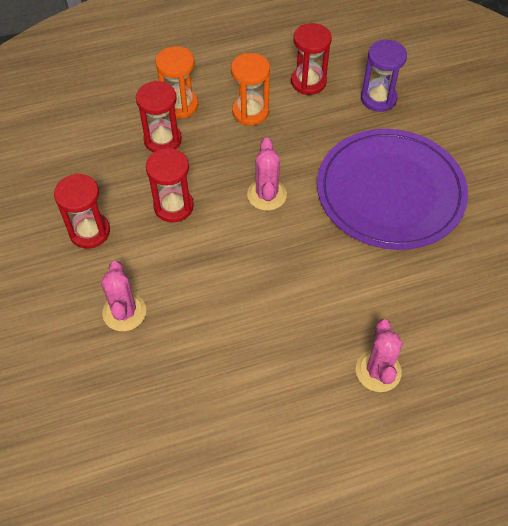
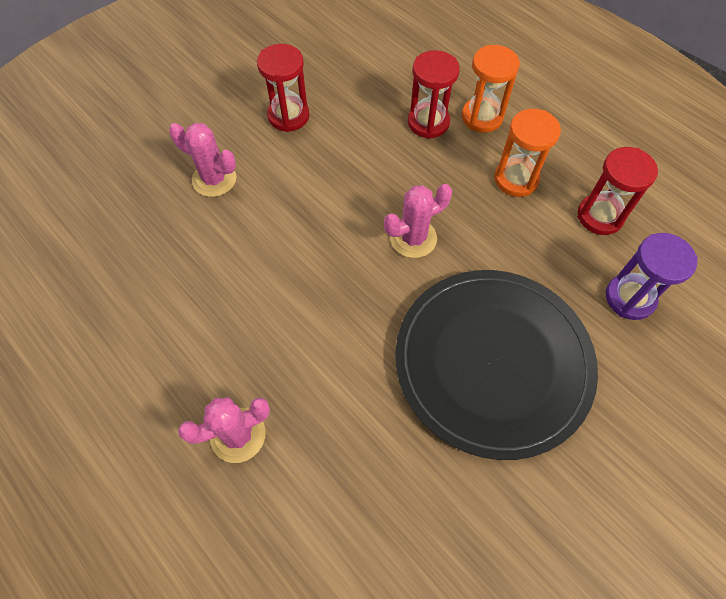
camera: 65 degrees right, 5 degrees up
pink cactus [101,261,146,331] -> pink cactus turned 60 degrees clockwise [169,123,236,197]
red hourglass [146,148,194,222] -> none
purple plate [317,129,468,250] -> black plate [395,270,598,460]

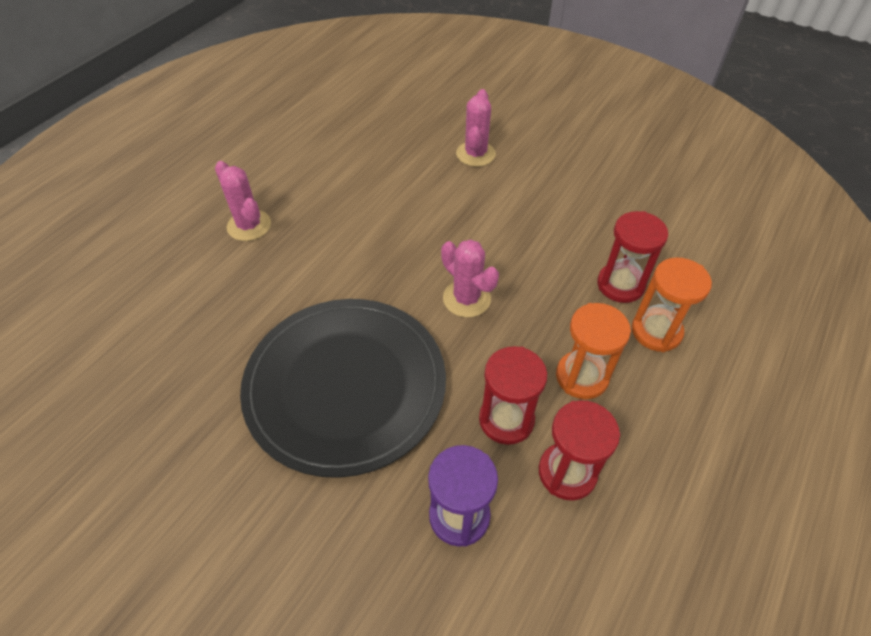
camera: 75 degrees right, 10 degrees down
red hourglass [257,44,309,132] -> red hourglass moved to [479,346,547,445]

